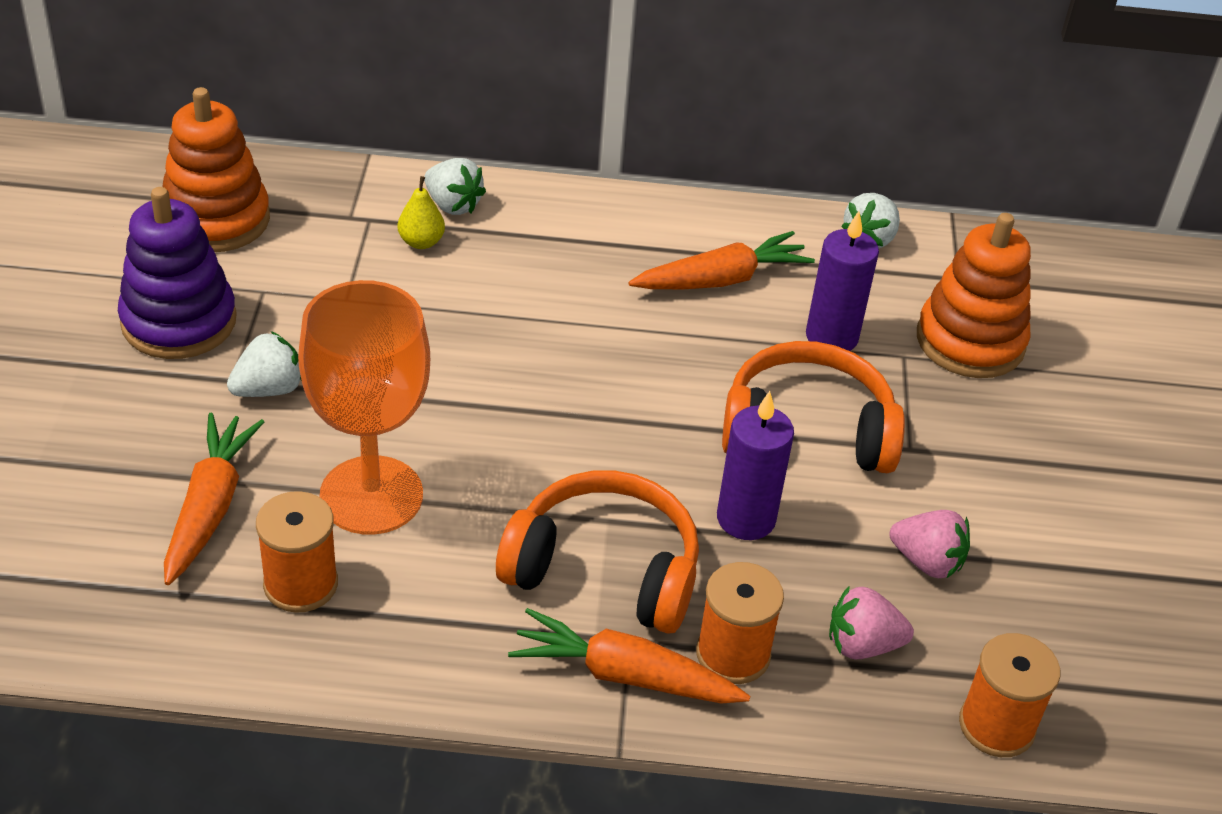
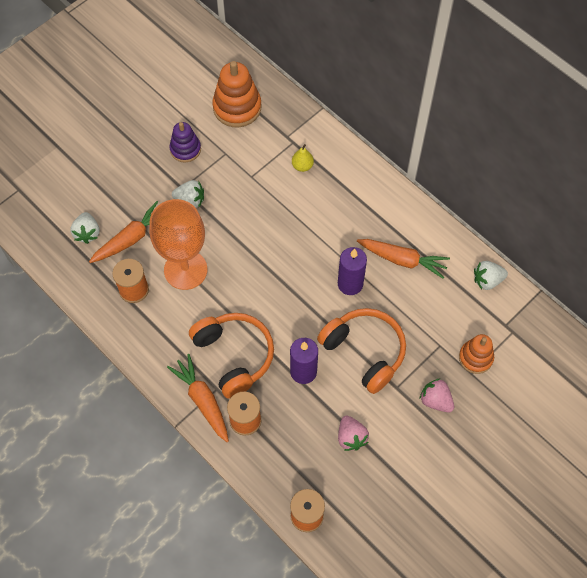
camera: 45 degrees right, 20 degrees up
purple stacking toy [118,187,237,359] -> purple stacking toy [170,122,201,162], size x0.63
white strawberry [424,158,486,215] -> white strawberry moved to [70,212,100,244]
purple candle [806,211,879,351] -> purple candle moved to [338,247,367,295]
pink strawberry [829,586,914,659] -> pink strawberry moved to [420,379,454,412]
orange stacking toy [917,213,1031,378] -> orange stacking toy [459,334,494,374], size x0.63

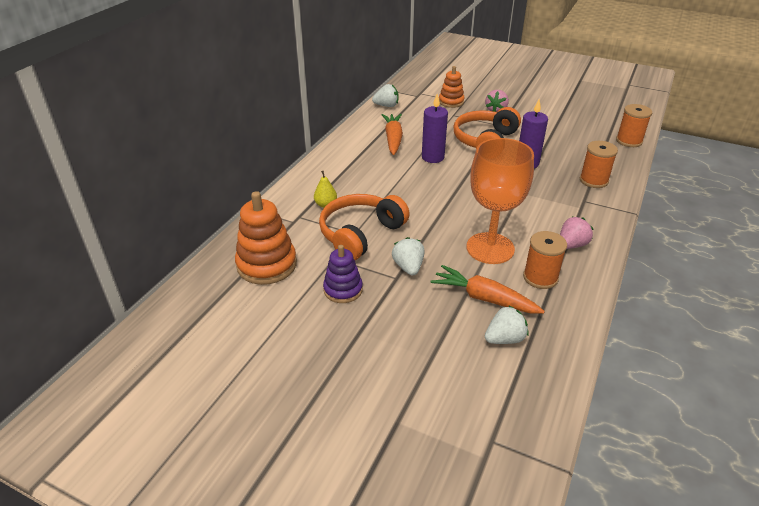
camera: 110 degrees left, 25 degrees down
orange carrot [167,354,229,442] -> none
orange headphones [189,313,274,399] -> orange headphones moved to [319,194,410,260]
pink strawberry [338,416,369,451] -> pink strawberry moved to [560,216,593,249]
white strawberry [474,261,508,290] -> white strawberry turned 60 degrees counterclockwise [372,84,399,107]

